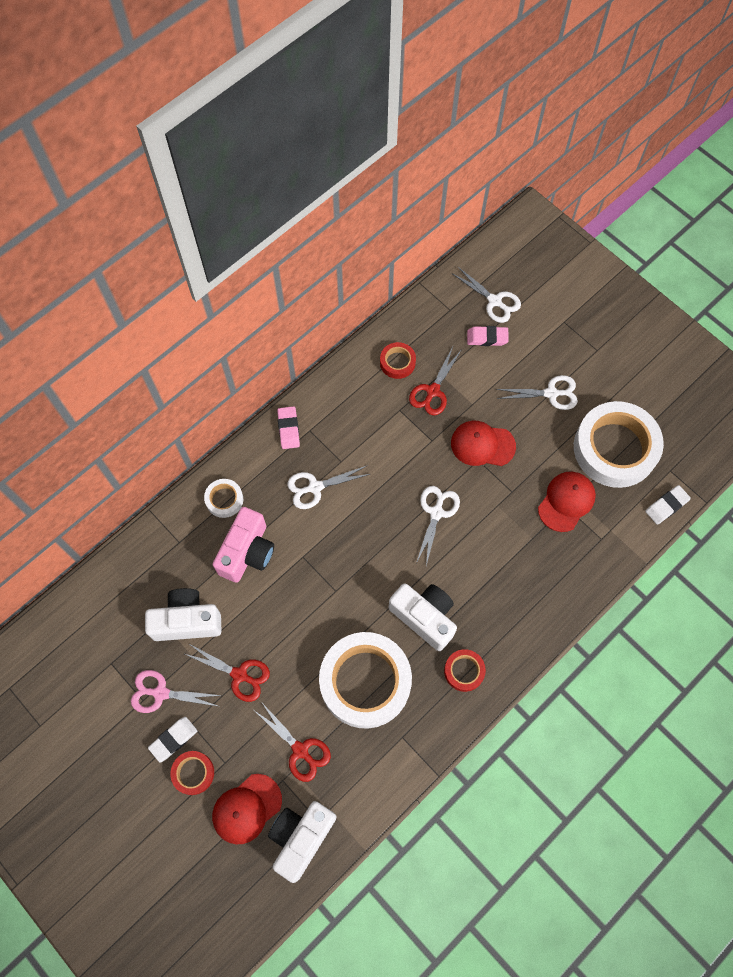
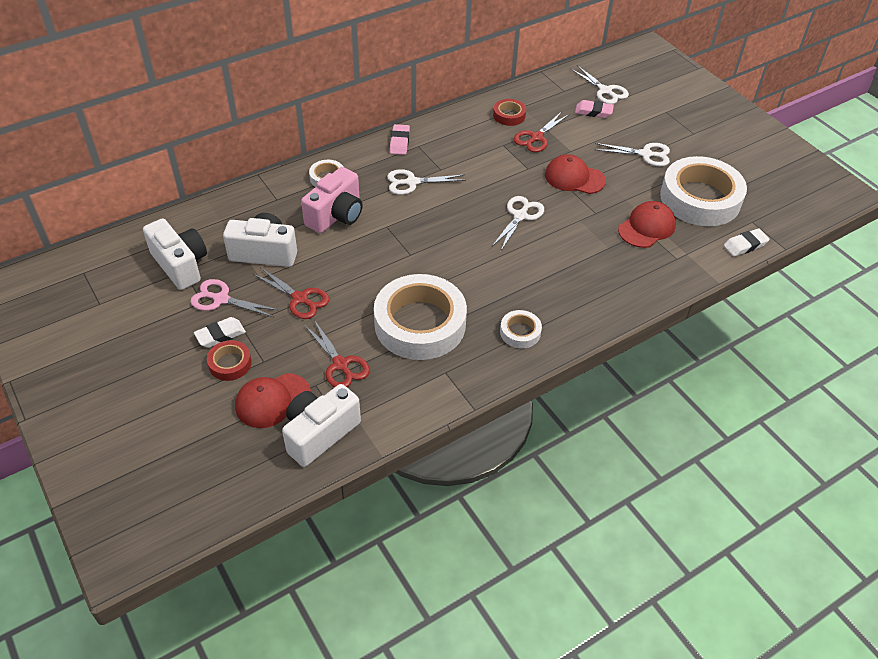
camera: 10 degrees right, 20 degrees down
white camera [389,583,457,651] -> white camera moved to [143,218,207,290]
red tape [444,649,486,692] -> white tape [500,310,542,348]

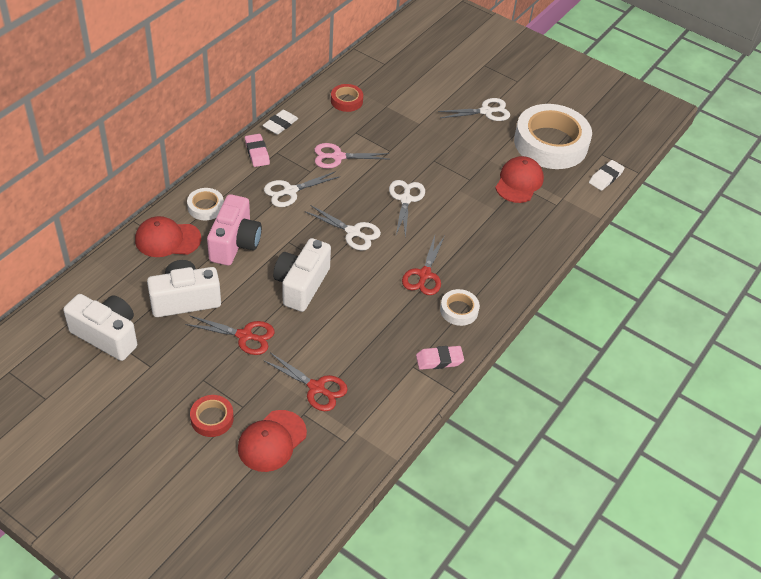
camera: 25 degrees left, 0 degrees up
pink scissors [190,279,278,317] -> pink scissors moved to [315,143,390,168]
white eraser [194,317,246,348] -> white eraser moved to [262,110,298,135]
white camera [282,384,361,467] -> white camera moved to [273,238,331,312]
white tape [374,274,467,360] -> none
red scissors [513,112,569,152] -> red scissors moved to [402,236,445,295]
red cap [545,154,606,194] -> red cap moved to [135,216,201,257]
white scissors [571,65,629,104] -> white scissors moved to [305,205,381,251]
pink eraser [575,100,614,118] -> pink eraser moved to [416,346,464,370]

